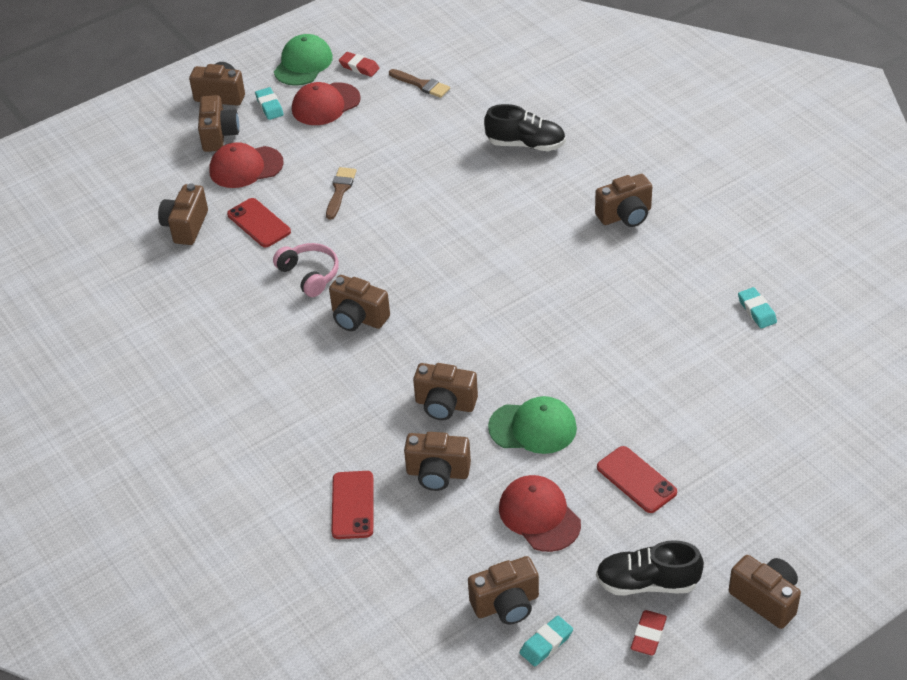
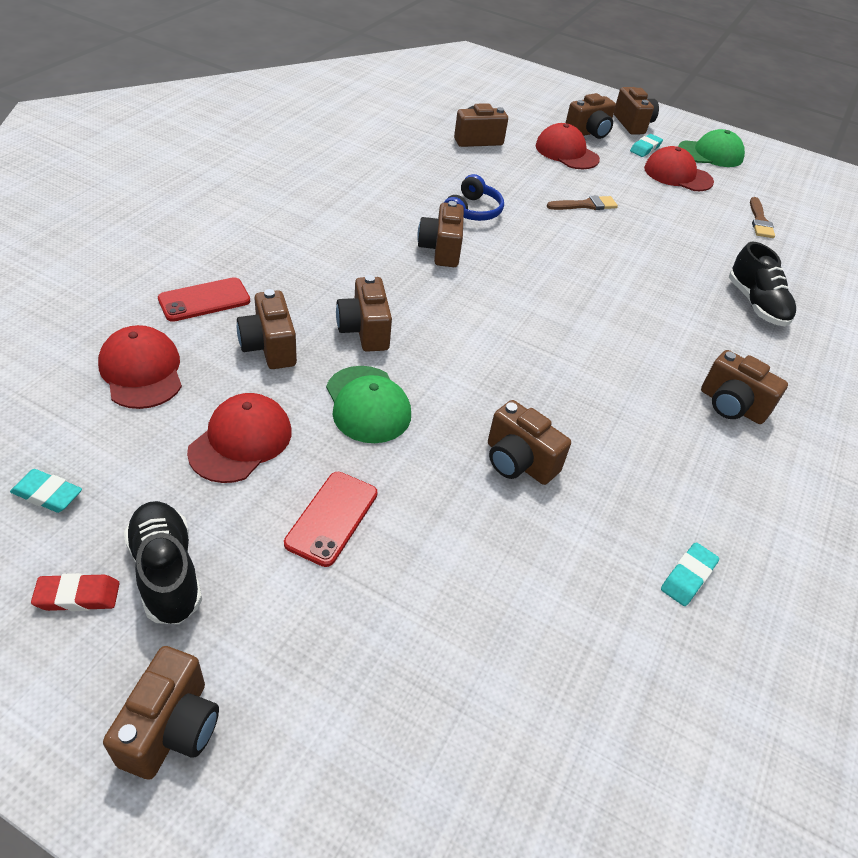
camera: 55 degrees right, 0 degrees up
red phone [227,198,291,248] -> none
pink headphones [273,243,339,297] -> blue headphones [444,174,504,221]
red eraser [339,52,380,77] -> none
brown camera [468,556,539,625] -> brown camera moved to [488,400,571,485]
none -> red cap [98,325,182,409]

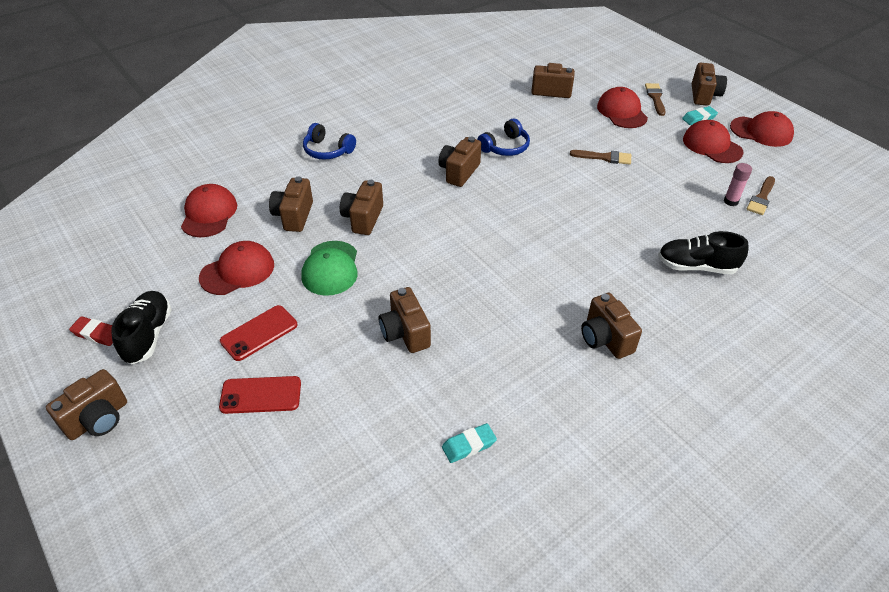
camera: 30 degrees right, 0 degrees up
turquoise eraser [10,469,82,513] -> none
red phone [158,277,250,322] -> red phone moved to [219,376,301,414]
brown camera [566,93,616,139] -> brown brush [645,83,665,116]
green cap [678,129,745,167] -> red cap [730,111,794,147]
black shoe [729,242,796,326] -> black shoe turned 90 degrees clockwise [658,231,748,274]
none -> blue headphones [303,123,356,160]
none -> pink glue stick [724,163,752,206]

